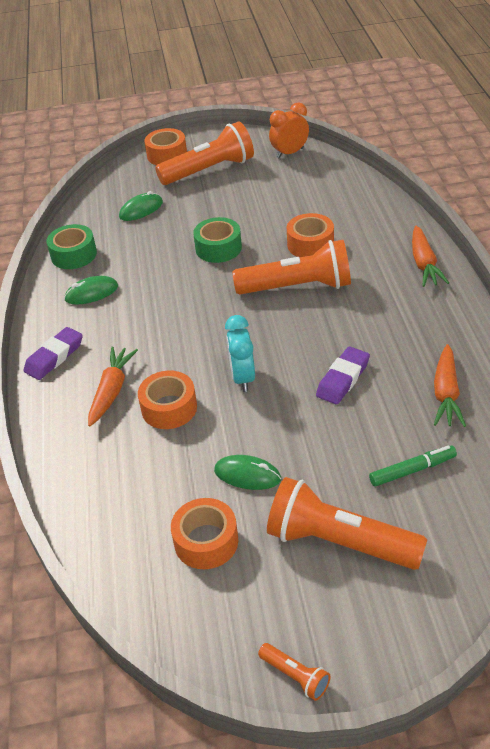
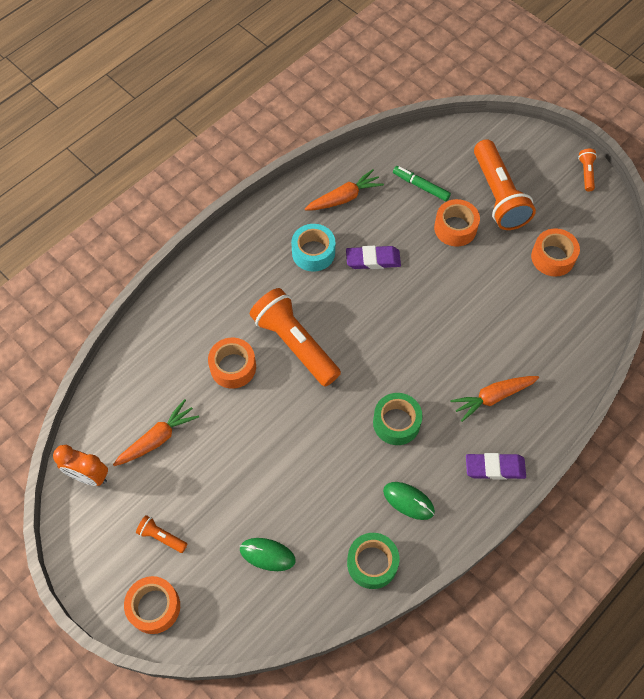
camera: 130 degrees left, 20 degrees up
orange tape [138,371,197,429] -> orange tape moved to [434,199,480,247]
orange flashlight [155,121,254,185] -> orange flashlight [136,515,187,553], size x0.44
green tape [193,217,242,263] -> green tape moved to [373,393,423,445]
green mouse [214,455,281,490] -> none
turquoise clock [225,315,255,392] -> none
orange carrot [412,226,449,287] -> orange carrot moved to [113,399,199,466]
none -> turquoise tape [291,224,335,272]

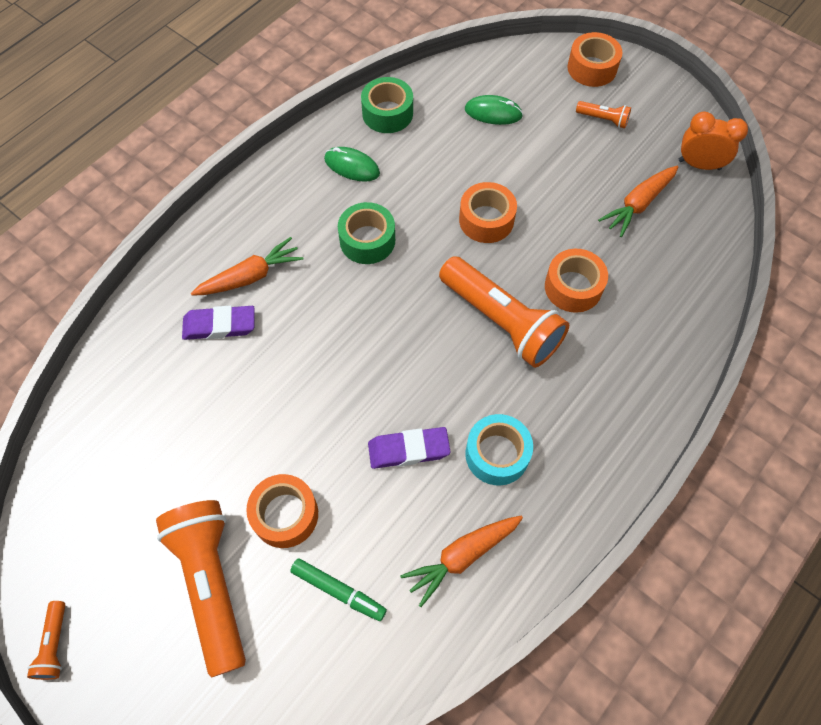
camera: 175 degrees right, 0 degrees up
purple eraser [466,453,526,480] -> purple eraser moved to [182,306,255,340]
orange tape [531,228,580,277] -> orange tape moved to [459,182,517,243]

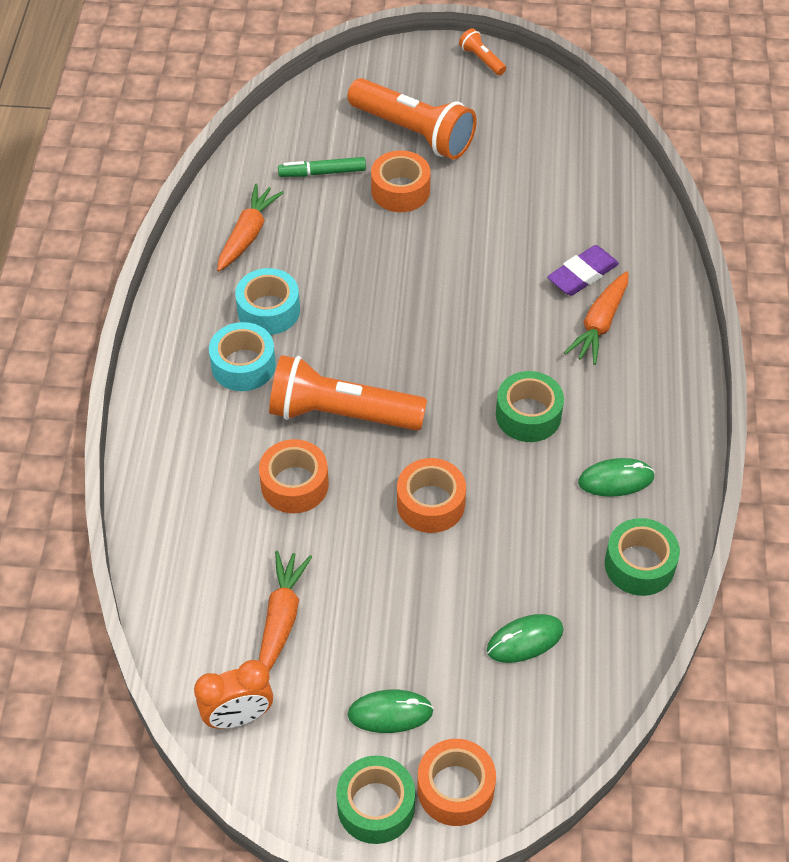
camera: 145 degrees right, 10 degrees down
purple eraser [368,427,451,469] -> none
orange flashlight [576,101,631,128] -> green mouse [348,690,434,733]
none -> turquoise tape [209,322,276,391]
none -> green tape [336,756,415,844]

